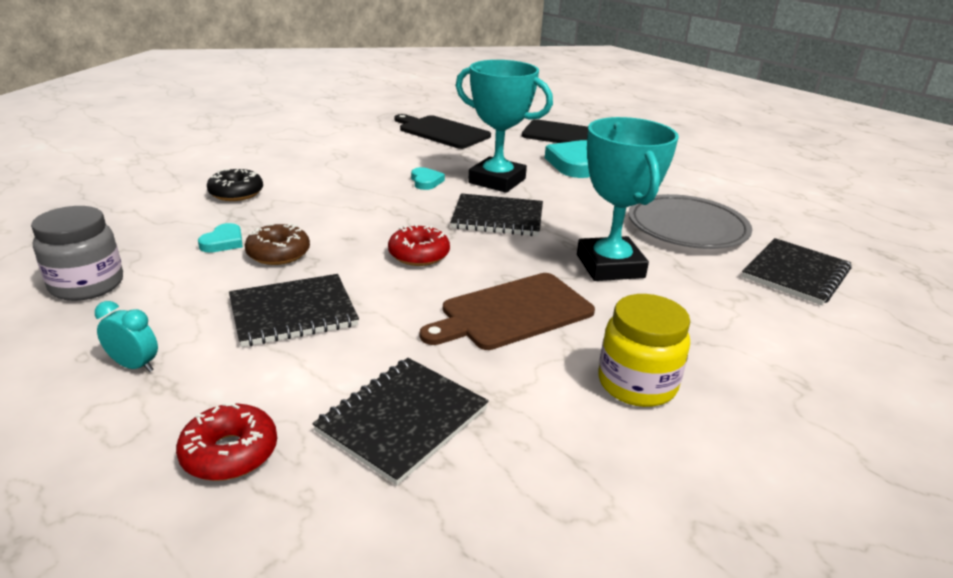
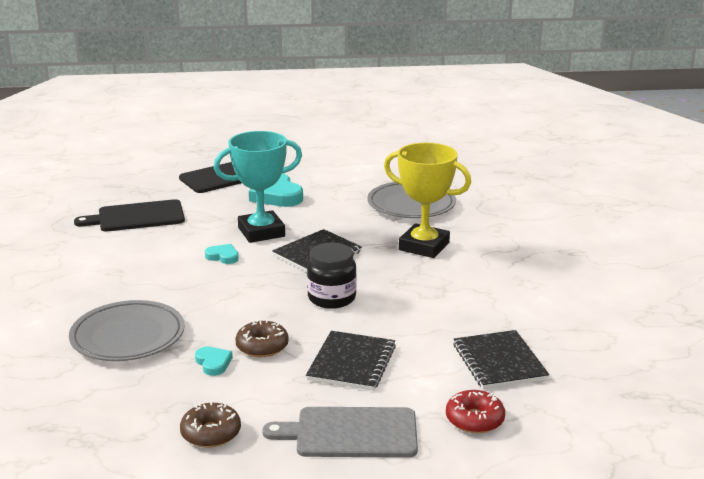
camera: 50 degrees left, 5 degrees down
grey jar [31,206,123,301] -> brown donut [180,401,241,448]
turquoise clock [95,301,158,372] -> grey cutting board [262,407,418,458]
black donut [207,169,263,201] -> grey plate [69,300,185,361]
red donut [388,224,450,266] -> black jar [307,243,357,309]
brown cutting board [420,273,595,350] -> none
turquoise trophy [577,117,679,281] -> yellow trophy [384,143,471,258]
yellow jar [599,294,690,407] -> none
black notebook [742,238,851,305] -> none

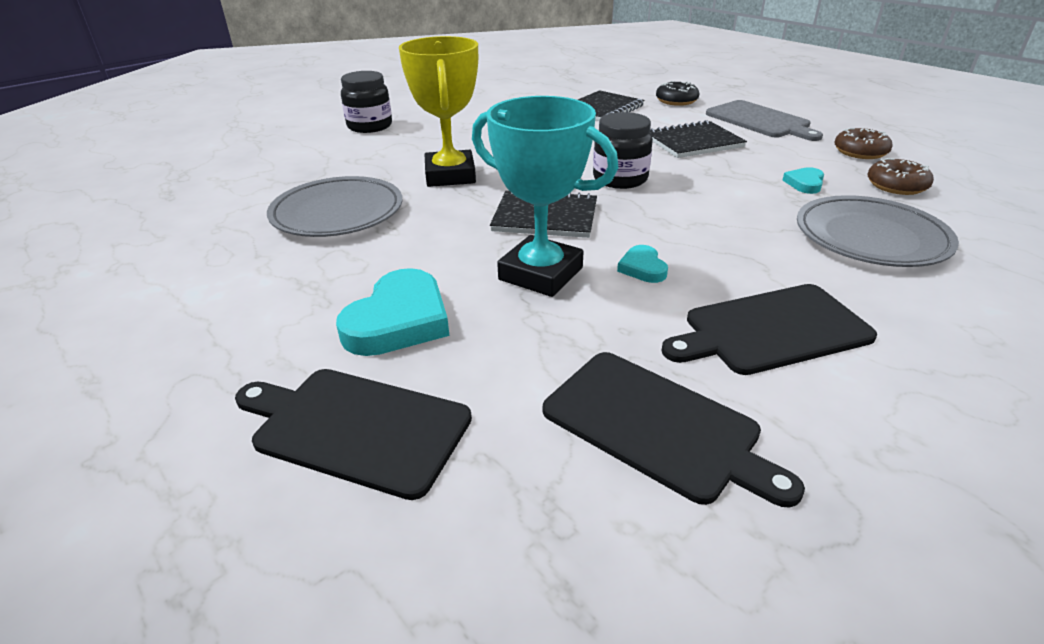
camera: 125 degrees left, 10 degrees up
brown donut [235,319,289,357] -> brown donut moved to [868,158,934,195]
red donut [446,390,505,434] -> black donut [656,81,700,106]
none -> black jar [341,71,392,133]
none -> black cutting board [661,284,877,375]

